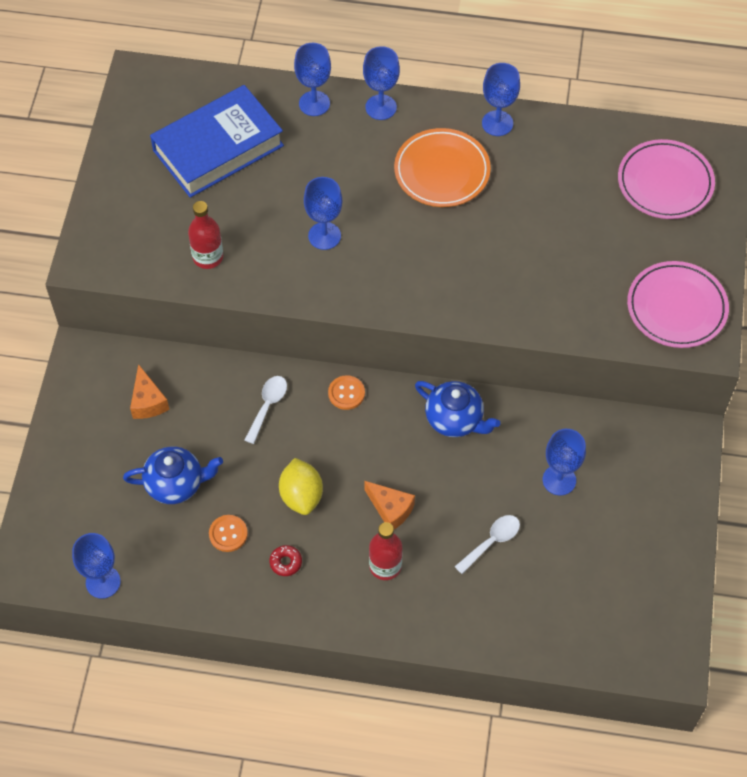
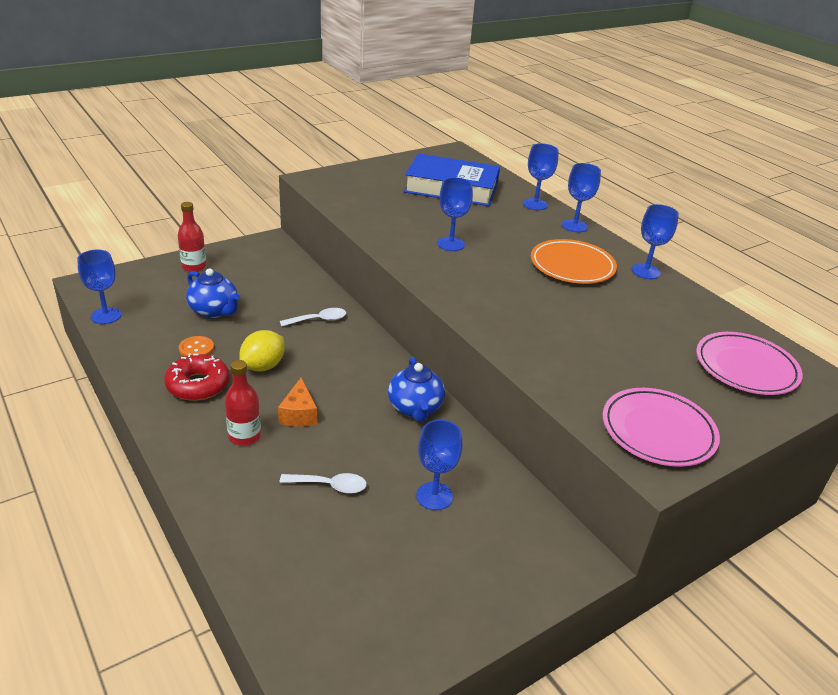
camera: 45 degrees right, 25 degrees down
orange cheese [130,364,169,419] -> none
red bottle [188,201,223,269] -> red bottle moved to [178,202,207,272]
red donut [269,545,302,576] -> red donut [164,353,230,401], size x2.08
orange button [328,375,365,410] -> none

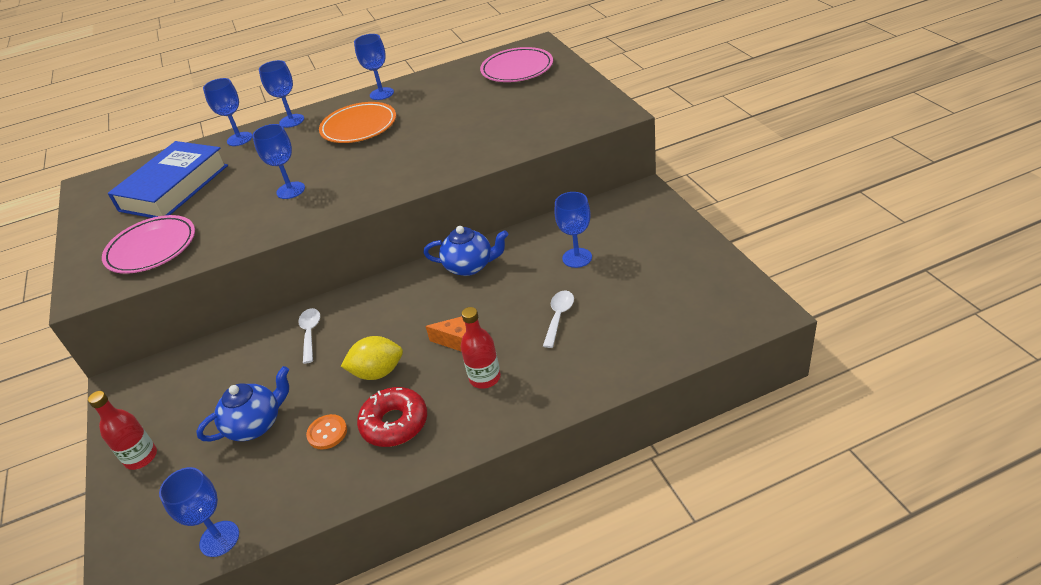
camera: 70 degrees left, 5 degrees up
yellow lemon [239,330,285,371] -> yellow lemon turned 60 degrees counterclockwise [341,336,403,380]
pink plate [603,388,720,467] -> pink plate moved to [102,215,195,274]

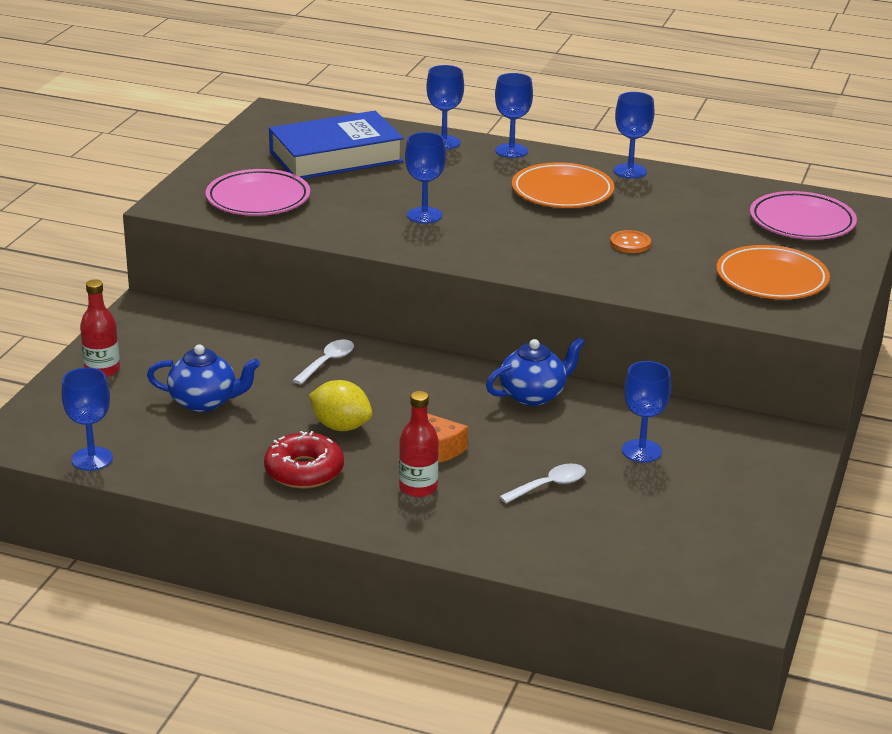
camera: 35 degrees right, 10 degrees down
orange button [306,414,347,449] -> orange button moved to [610,230,651,253]
blue teapot [423,226,508,276] -> blue teapot turned 75 degrees counterclockwise [486,337,585,406]
none -> orange plate [716,245,830,299]

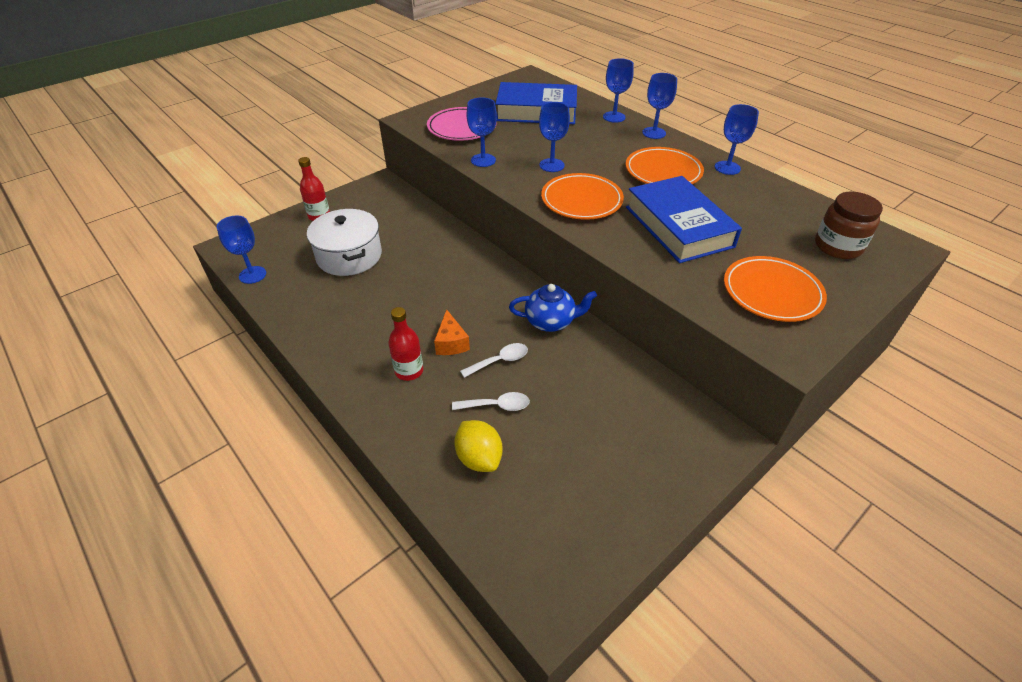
camera: 30 degrees right, 15 degrees up
blue teapot [147,344,260,412] -> white pot [307,209,382,276]
red donut [264,431,344,489] -> none
white spoon [292,340,354,384] -> white spoon moved to [460,343,528,378]
yellow lemon [309,380,372,431] -> yellow lemon moved to [454,420,503,472]
orange button [610,230,651,253] -> blue book [626,176,742,263]
blue goblet [622,361,671,463] -> blue goblet moved to [467,97,497,167]
pink plate [750,191,857,240] -> brown jar [815,192,883,259]
none -> orange plate [541,173,624,220]

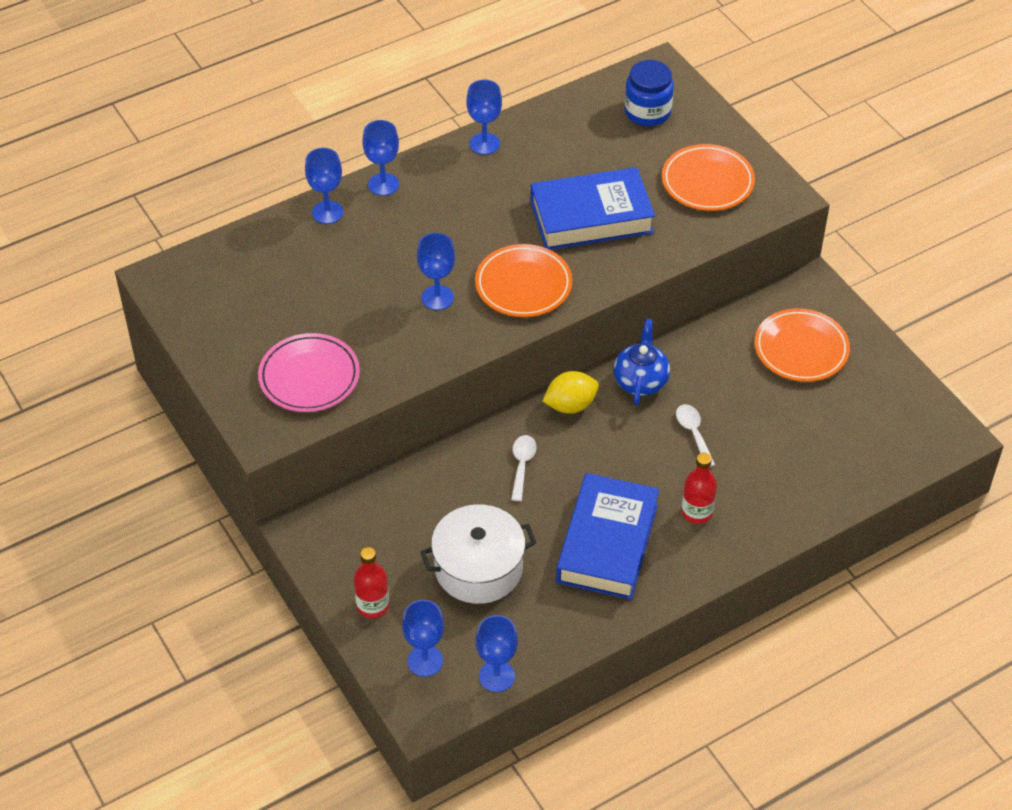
camera: 80 degrees left, 5 degrees up
orange cheese [434,309,470,355] -> none
white spoon [452,392,530,411] -> white spoon moved to [511,435,537,501]
yellow lemon [454,420,503,472] -> yellow lemon moved to [542,371,599,414]
blue goblet [467,97,497,167] -> blue goblet moved to [402,600,444,677]
blue book [495,82,577,124] -> blue book moved to [556,473,659,600]
orange plate [625,147,704,184] -> orange plate moved to [754,308,850,382]
brown jar [815,192,883,259] -> blue jar [625,60,674,126]

